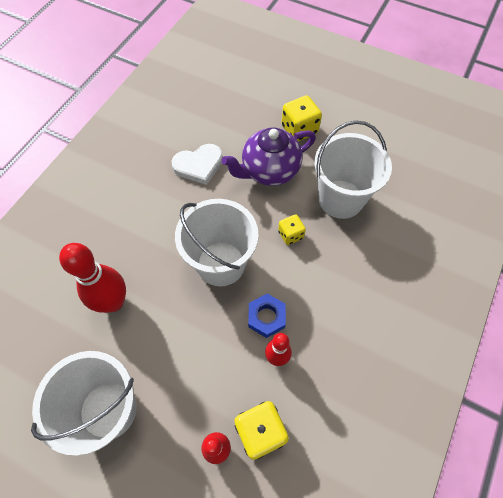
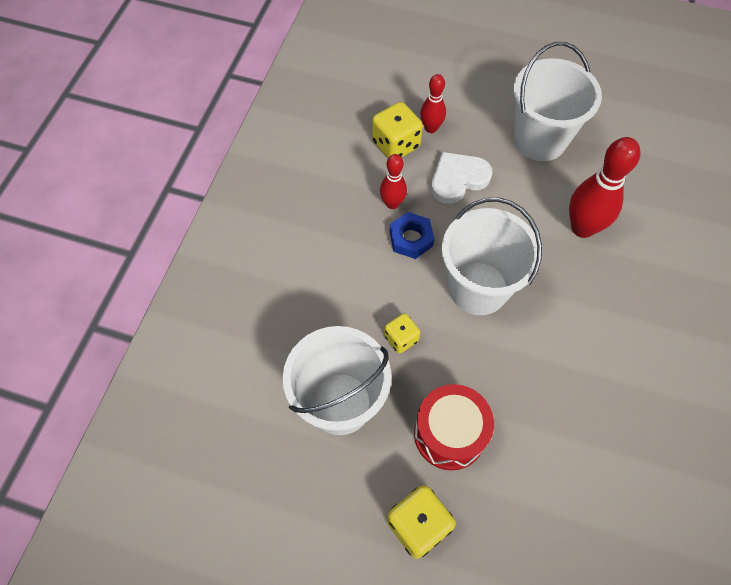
camera: 170 degrees right, 0 degrees up
white heart [171,144,223,185] -> white heart moved to [431,152,492,204]
purple teapot [222,128,316,186] -> red drum [414,384,494,471]

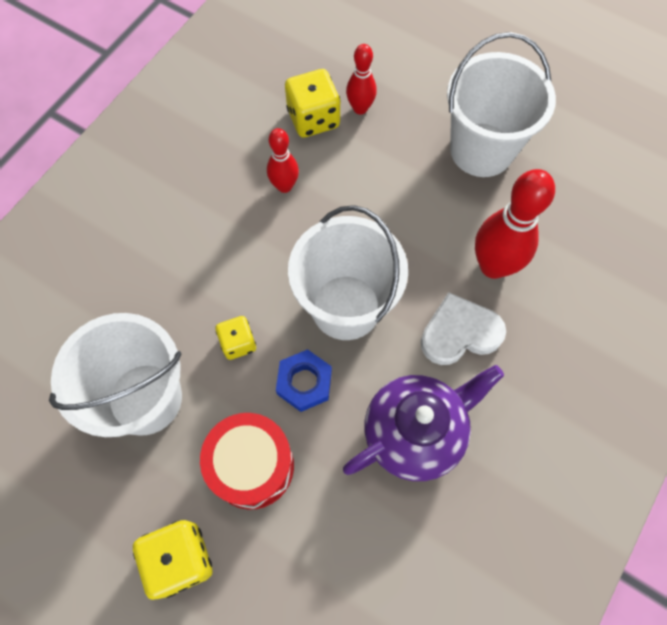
camera: 15 degrees right, 5 degrees up
blue nut [389,212,434,259] -> blue nut moved to [276,349,332,412]
white heart [431,152,492,204] -> white heart moved to [421,292,506,365]
none -> purple teapot [343,365,504,481]

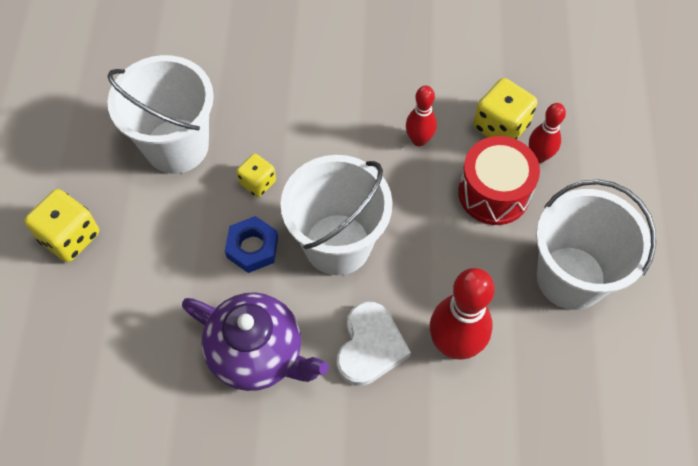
camera: 60 degrees right, 5 degrees down
red drum [200,413,294,510] -> red drum moved to [458,136,540,225]
white heart [421,292,506,365] -> white heart turned 60 degrees clockwise [337,302,411,386]

